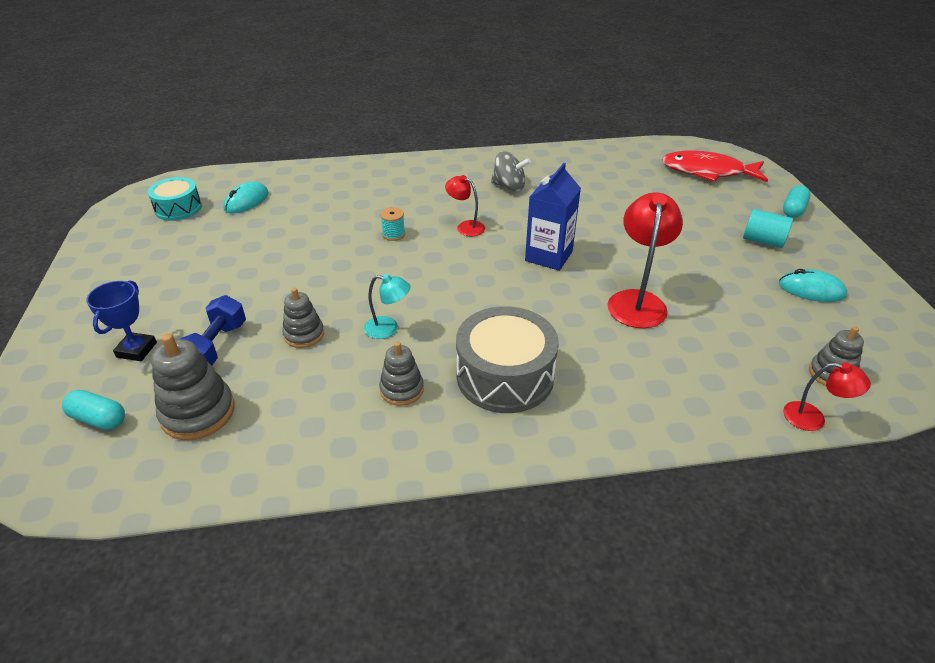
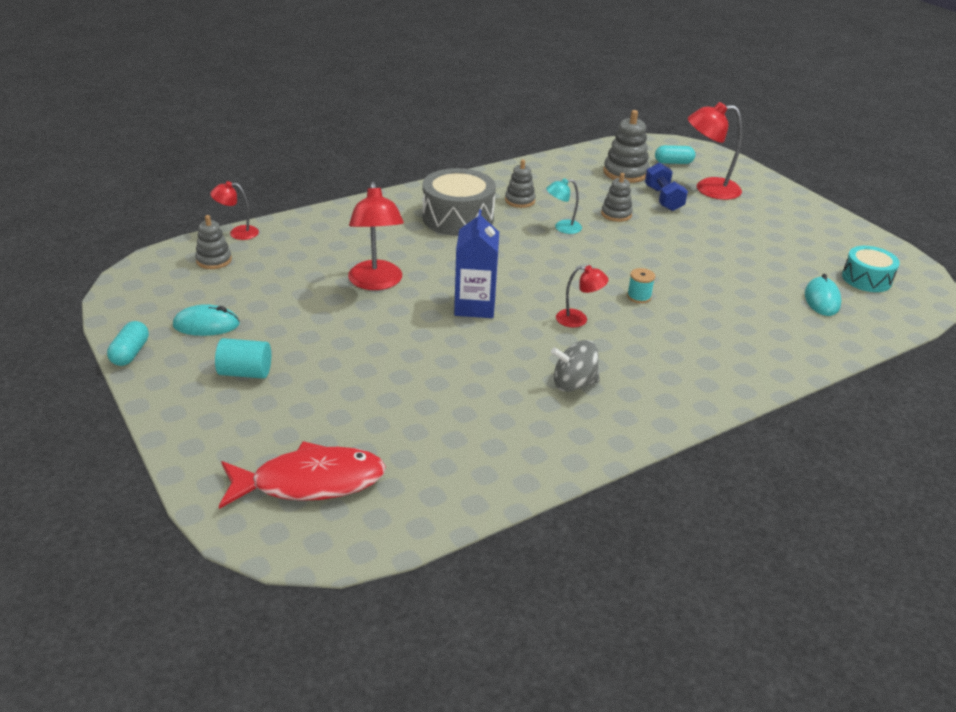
camera: 155 degrees right, 5 degrees down
blue trophy [86,280,157,361] -> red lamp [688,102,742,200]
turquoise capsule [783,186,811,218] -> turquoise capsule moved to [107,321,149,366]

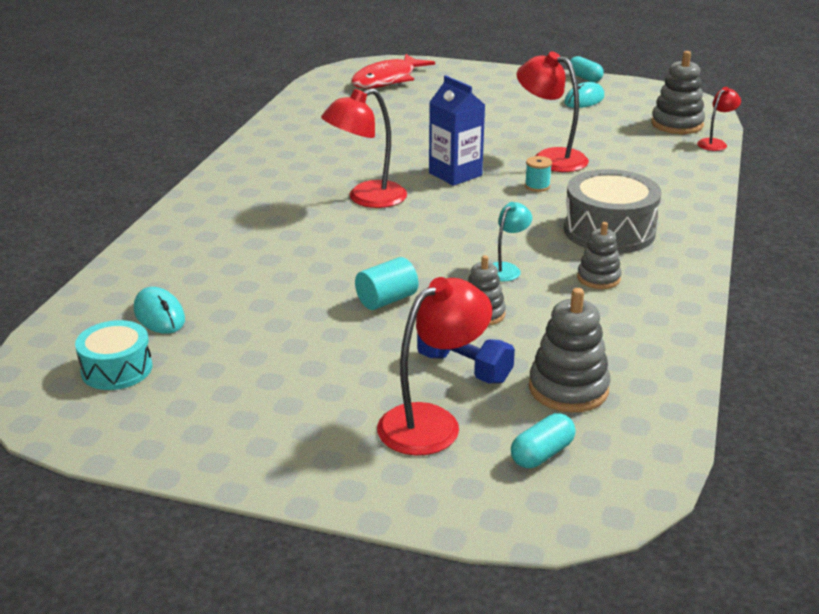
camera: 140 degrees right, 5 degrees down
grey stacking toy [195,215,232,269] -> grey stacking toy [651,51,705,134], size x1.58
turquoise cylinder [215,338,271,379] -> turquoise cylinder moved to [355,257,418,310]
grey spinning top [551,340,600,392] -> none
red lamp [556,265,609,327] -> red lamp [321,88,407,208], size x1.80
turquoise spool [627,268,655,303] -> turquoise spool moved to [525,156,552,192]

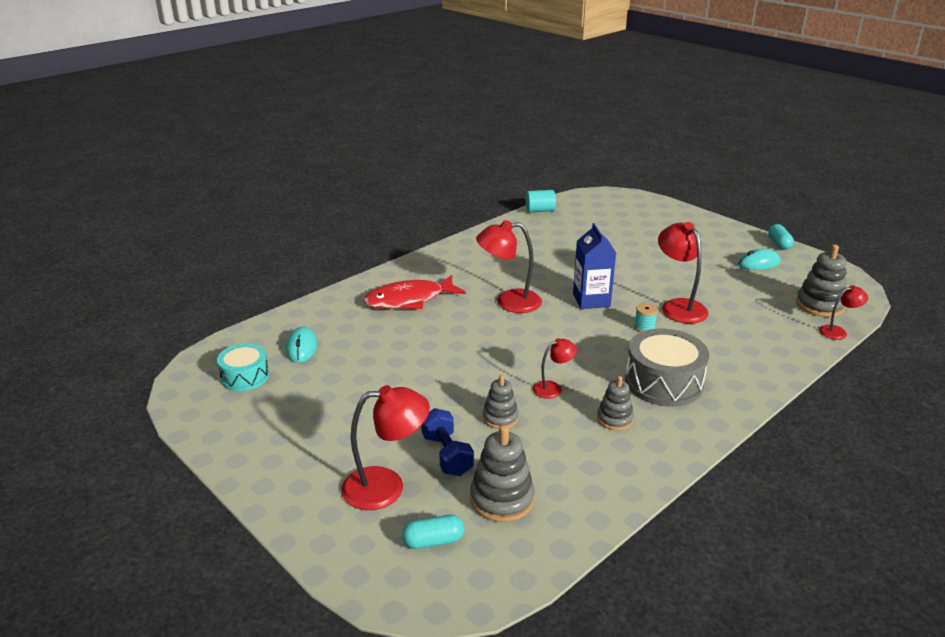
camera: 30 degrees right, 0 degrees up
red fish [351,54,435,89] -> red fish moved to [364,275,466,309]
turquoise cylinder [355,257,418,310] -> turquoise cylinder moved to [526,190,556,212]
turquoise lamp [492,202,532,281] -> red lamp [533,338,577,399]

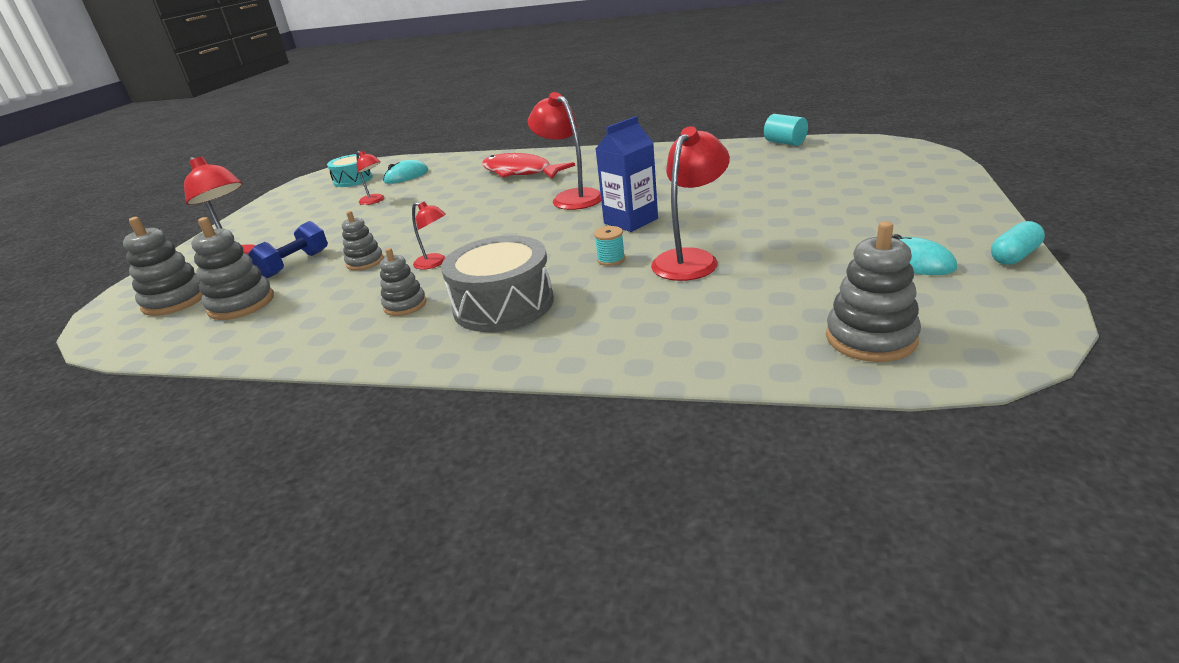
camera: 60 degrees right, 0 degrees up
turquoise capsule [402,515,464,549] -> grey stacking toy [123,217,203,316]
red lamp [819,285,868,340] -> red lamp moved to [356,151,384,205]

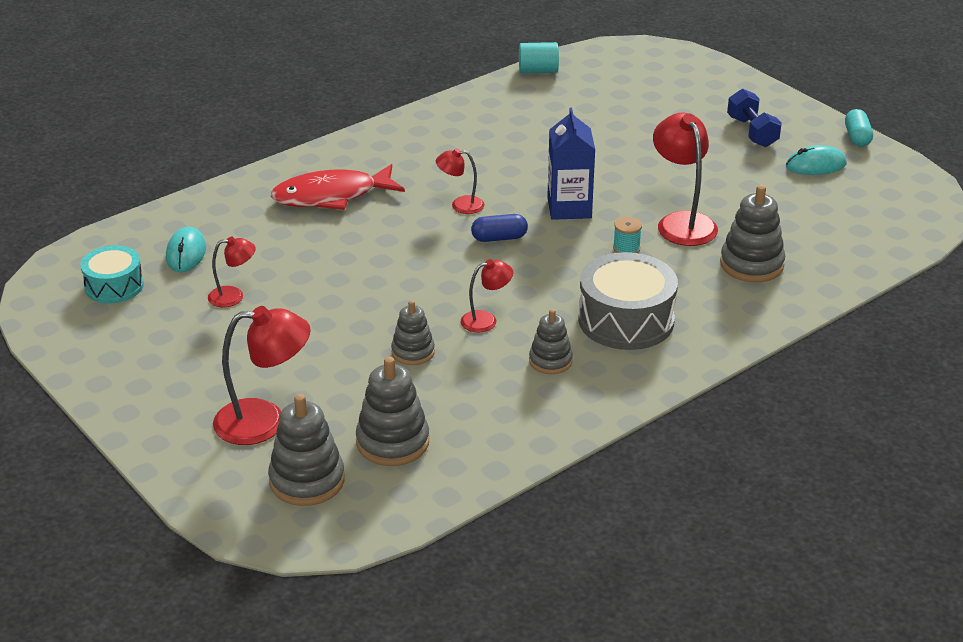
camera: 55 degrees left, 5 degrees up
blue dumbbell [248,221,328,278] -> blue dumbbell moved to [727,89,782,147]
red lamp [528,92,601,210] -> red lamp [436,148,484,214], size x0.55
grey stacking toy [826,221,921,362] -> grey stacking toy moved to [720,185,785,282]
none -> blue capsule [471,214,528,242]

